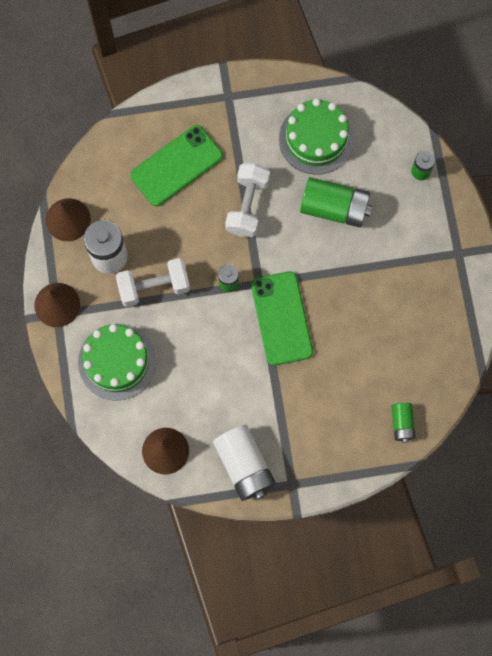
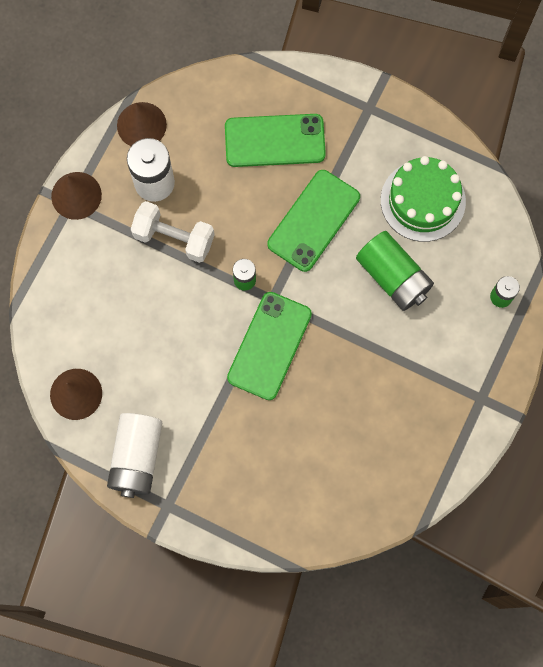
camera: 35 degrees right, 0 degrees up
green cake [78,324,156,400] -> none
white dumbbell [225,163,270,237] -> green phone [267,170,360,272]
green battery [392,403,416,443] -> none

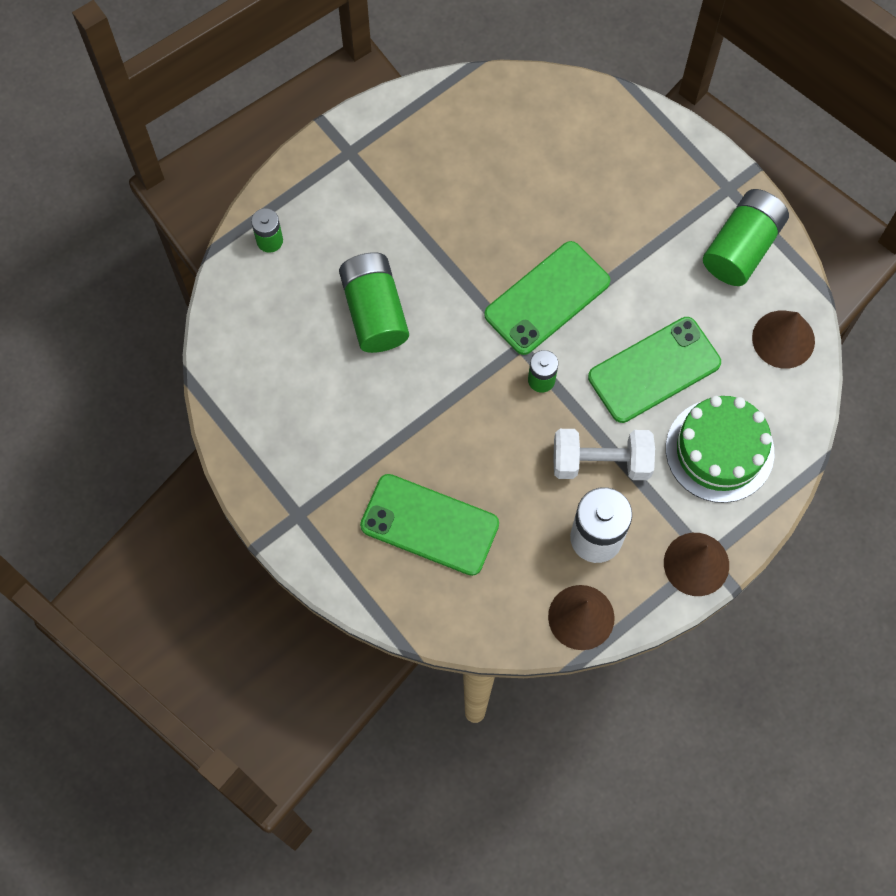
camera: 155 degrees left, 5 degrees down
white battery [107,413,162,498] -> green battery [703,189,789,286]
white dumbbell [131,201,215,263] -> white dumbbell turned 45 degrees counterclockwise [553,429,655,480]
green phone [267,170,360,272] -> green phone moved to [588,317,721,423]
green cake [381,156,466,242] -> green cake moved to [666,396,774,503]

